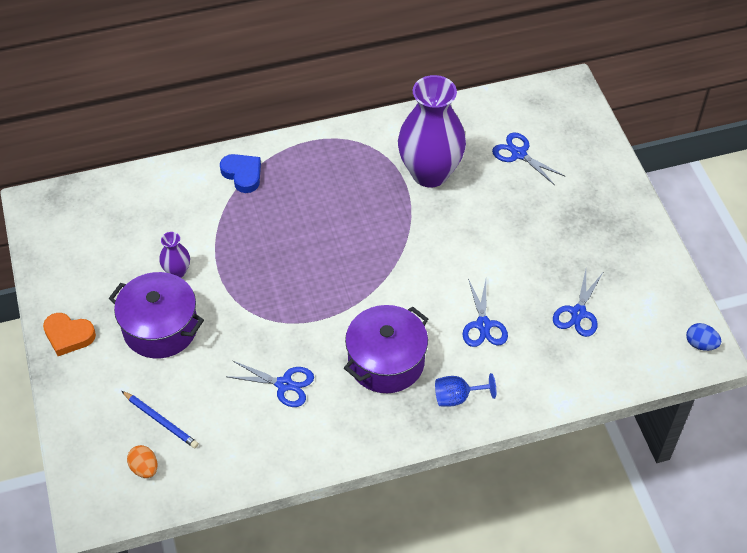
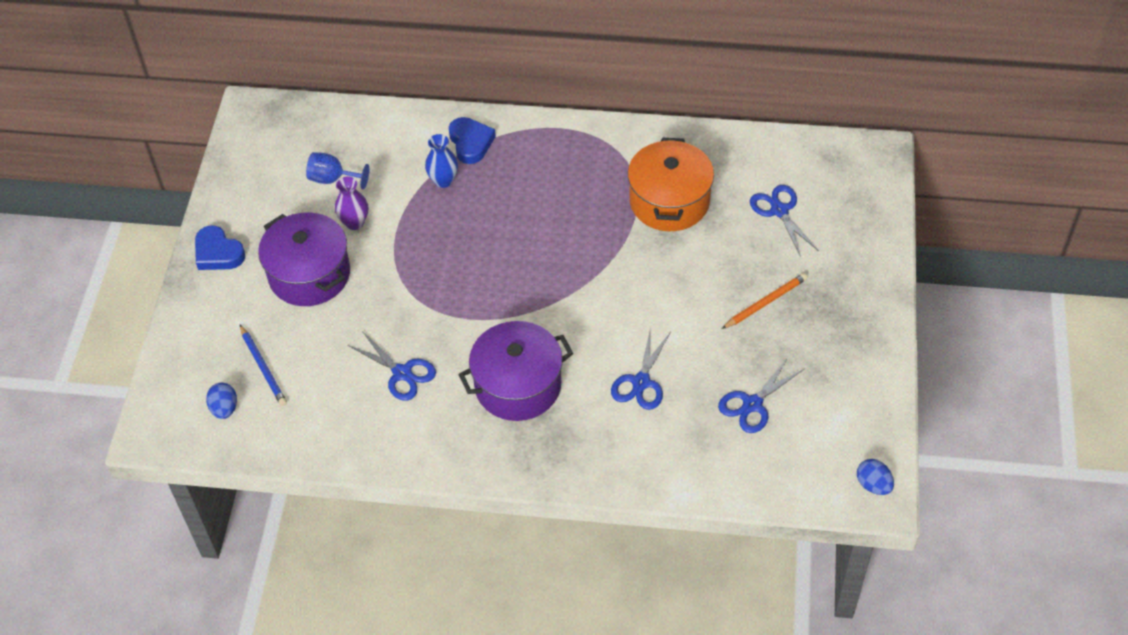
camera: 25 degrees right, 0 degrees up
orange heart [43,313,96,356] -> blue heart [195,225,246,270]
orange egg [127,445,158,478] -> blue egg [206,382,237,419]
purple vase [398,75,466,187] -> orange pot [628,138,714,231]
blue goblet [435,373,496,407] -> blue goblet moved to [306,152,369,189]
none -> blue vase [425,134,458,188]
none -> orange pencil [722,273,808,329]

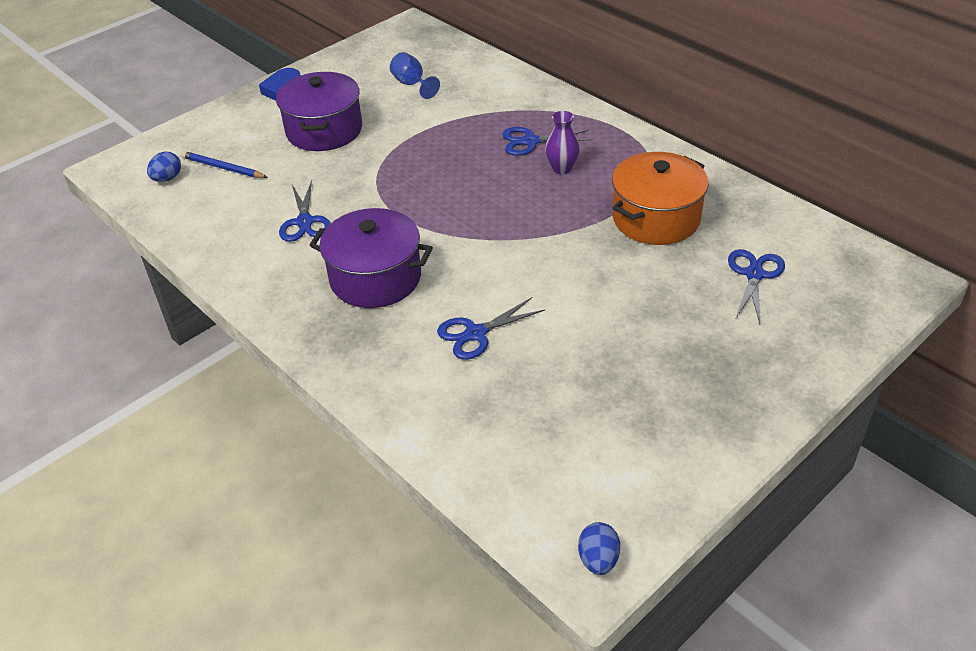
camera: 40 degrees right, 10 degrees down
blue pencil [240,325,287,406] -> blue pencil turned 105 degrees clockwise [181,151,268,178]
purple vase [335,177,368,230] -> purple vase moved to [545,111,580,174]
blue vase [425,134,458,188] -> none
blue heart [449,117,496,164] -> none
blue scissors [718,358,804,433] -> blue scissors moved to [502,127,592,156]
orange pencil [722,273,808,329] -> none

